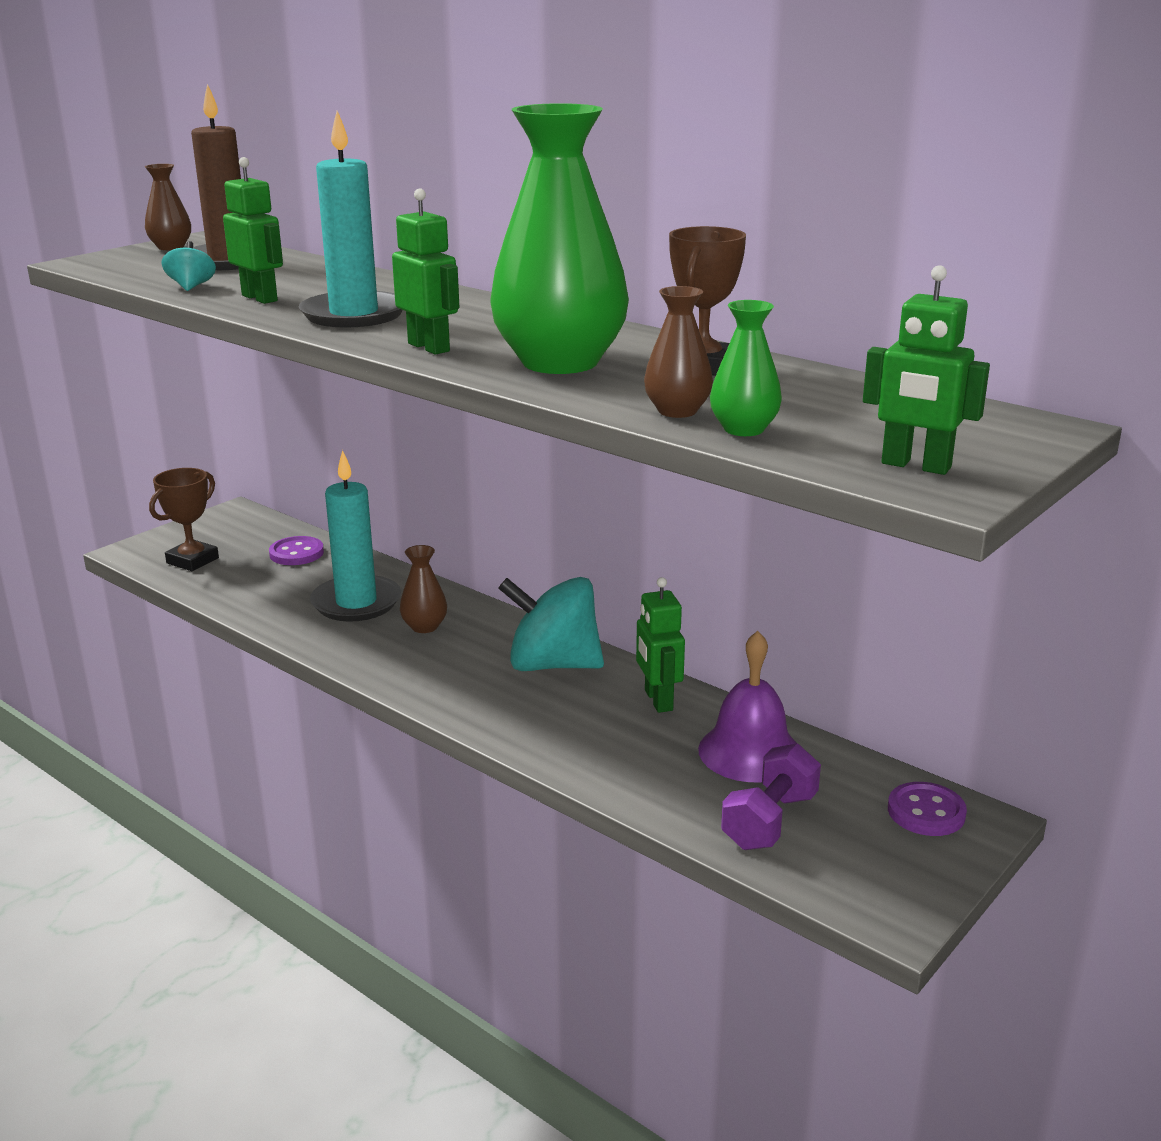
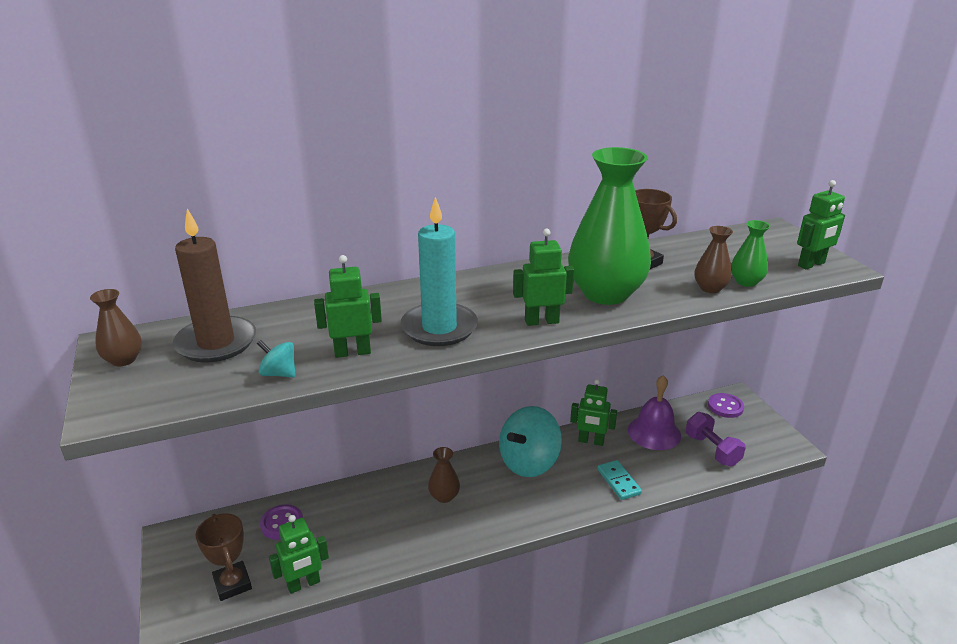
camera: 60 degrees left, 5 degrees up
turquoise candle [310,450,401,622] -> none
none -> green robot [269,515,329,594]
none -> turquoise domino [597,460,642,500]

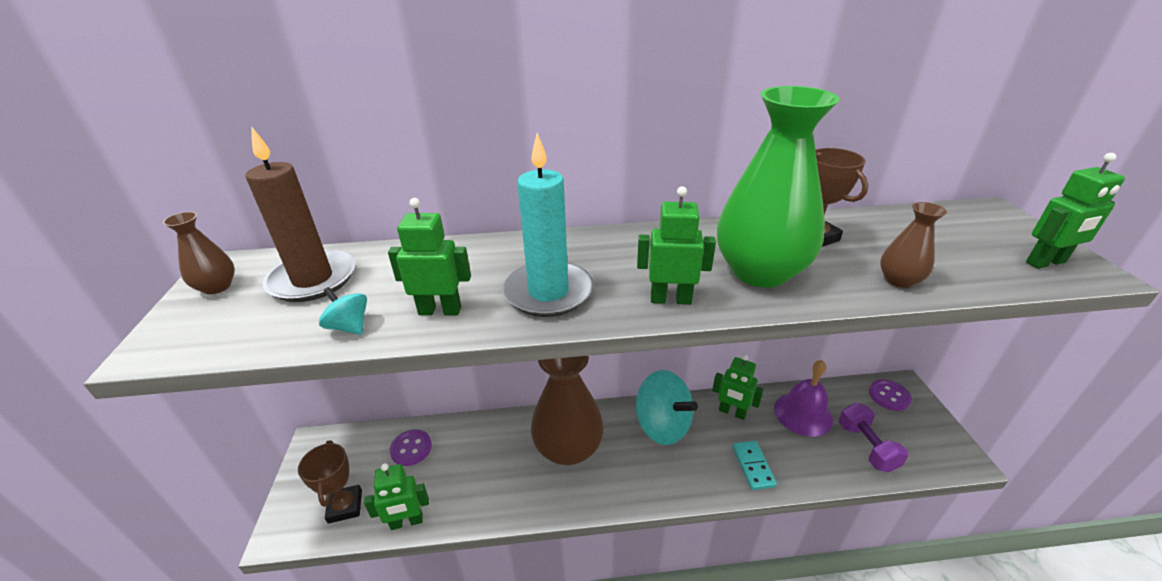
camera: 15 degrees right, 5 degrees up
brown vase [428,447,460,503] -> brown vase [531,356,604,466], size x2.22
turquoise spinning top [499,406,562,477] -> turquoise spinning top turned 105 degrees counterclockwise [636,370,698,445]
green vase [731,220,770,287] -> none

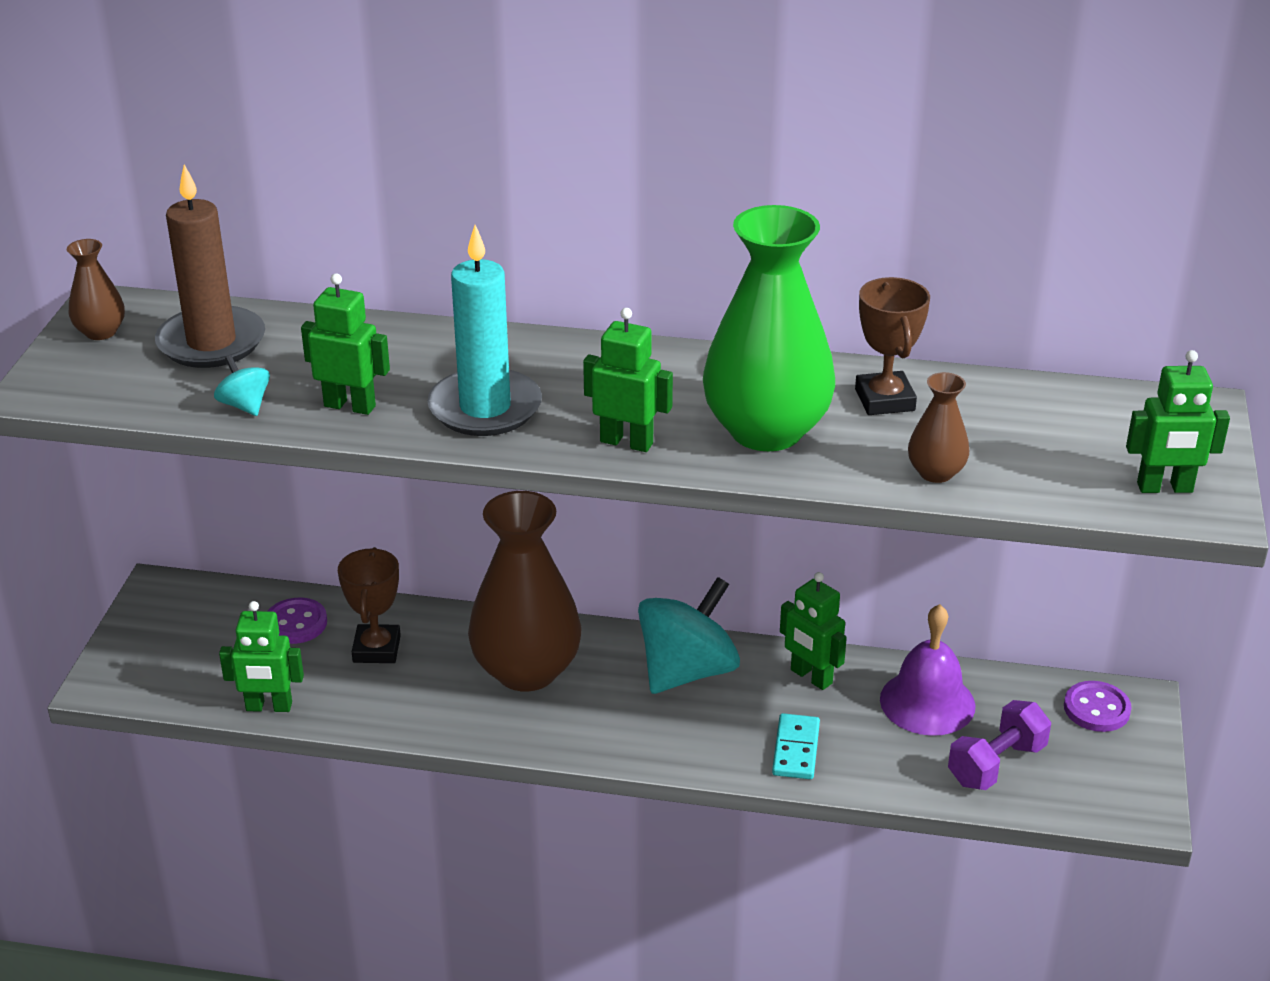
camera: 15 degrees right, 0 degrees up
brown trophy [298,440,362,524] -> brown trophy moved to [338,547,401,663]
turquoise spinning top [636,370,698,445] -> turquoise spinning top turned 105 degrees counterclockwise [638,577,740,694]
purple dumbbell [839,403,909,472] -> purple dumbbell turned 45 degrees clockwise [948,700,1051,790]

